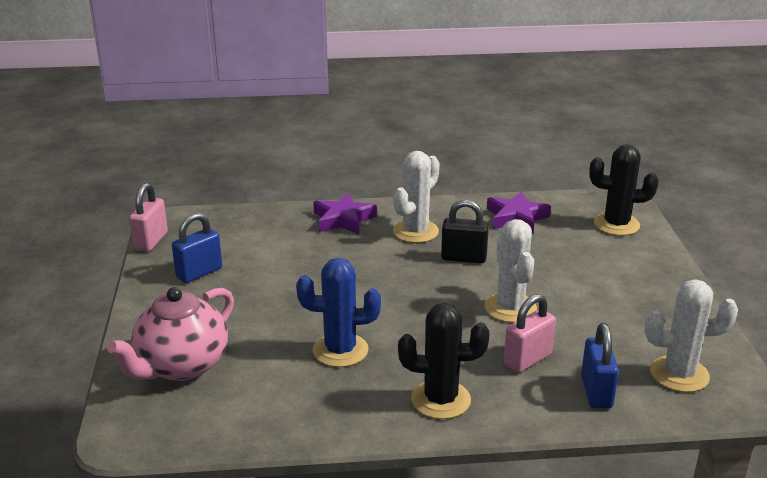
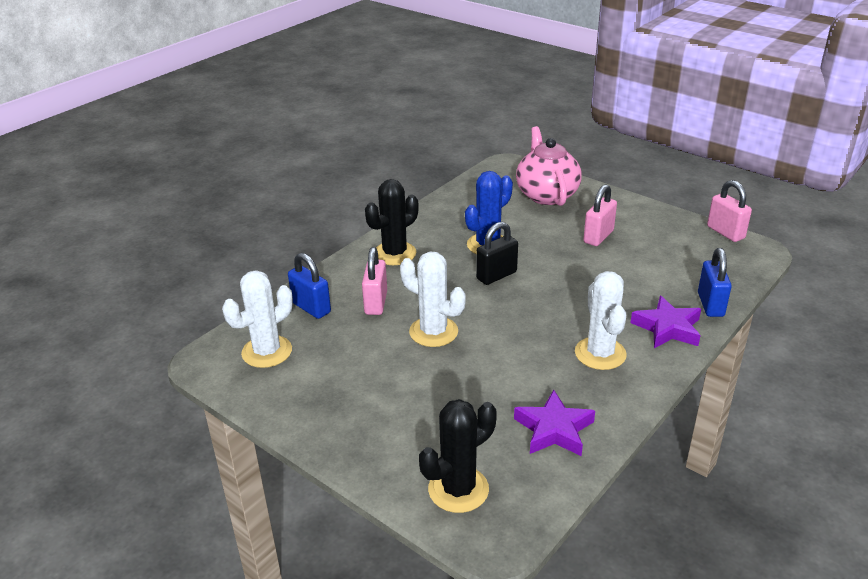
camera: 135 degrees right, 5 degrees up
blue padlock [172,213,222,283] -> blue padlock moved to [698,248,732,317]
black padlock [441,200,489,264] -> black padlock moved to [476,222,518,285]
none -> pink padlock [583,184,617,246]

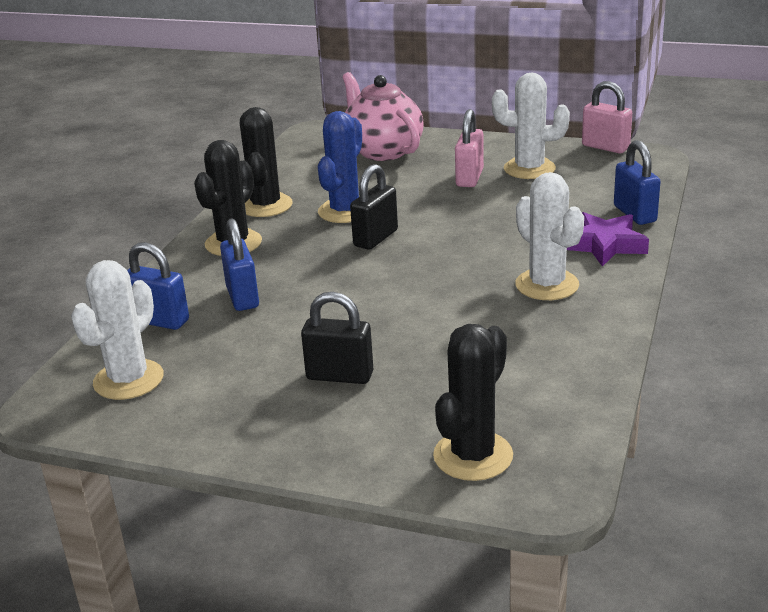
camera: 20 degrees left, 5 degrees down
pink padlock [362,247,387,315] -> blue padlock [220,218,259,311]
white cactus [400,252,466,347] -> white cactus moved to [492,73,570,179]
purple star [514,390,595,456] -> none
none -> black cactus [240,107,293,217]
none -> black padlock [301,292,373,384]

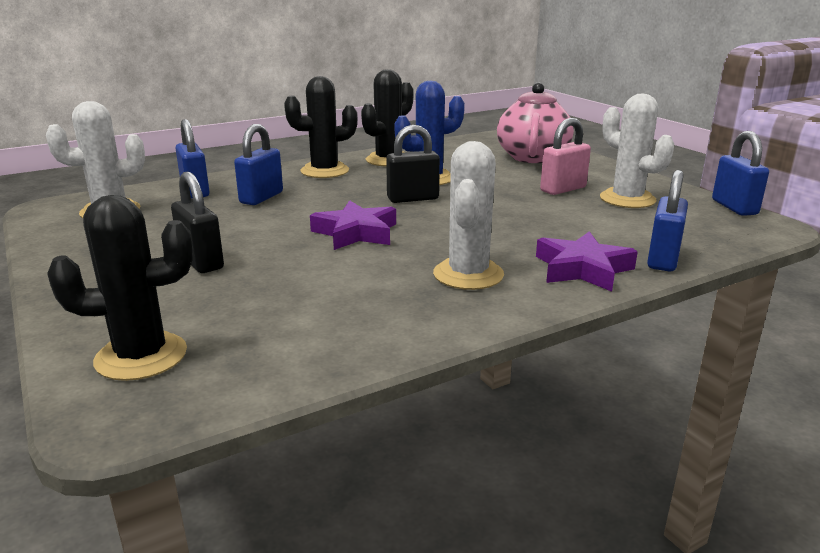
camera: 40 degrees right, 5 degrees down
pink padlock [582,81,632,153] -> blue padlock [712,131,769,216]
none -> purple star [310,200,396,250]

